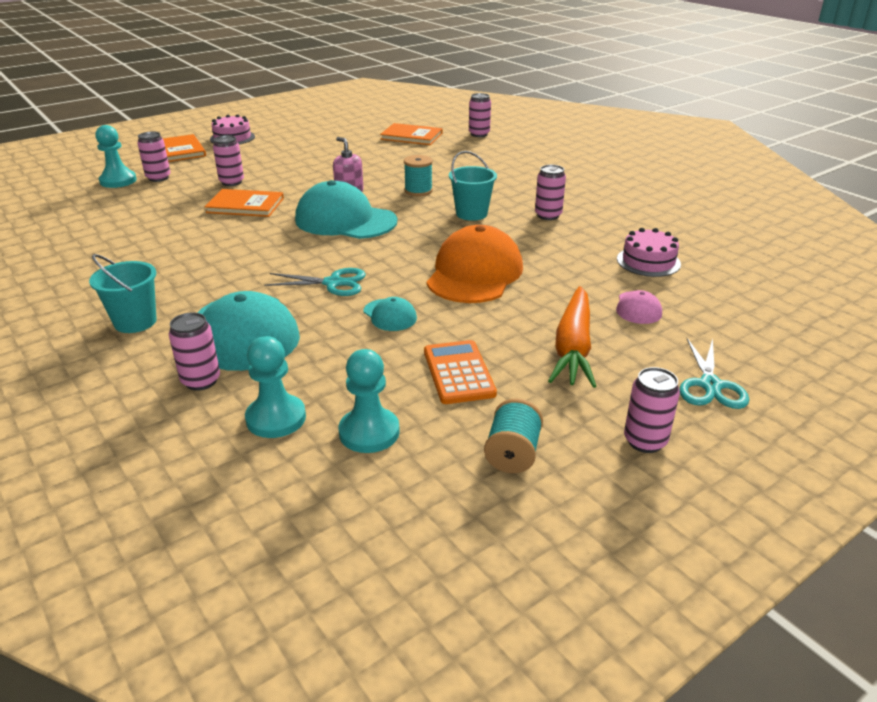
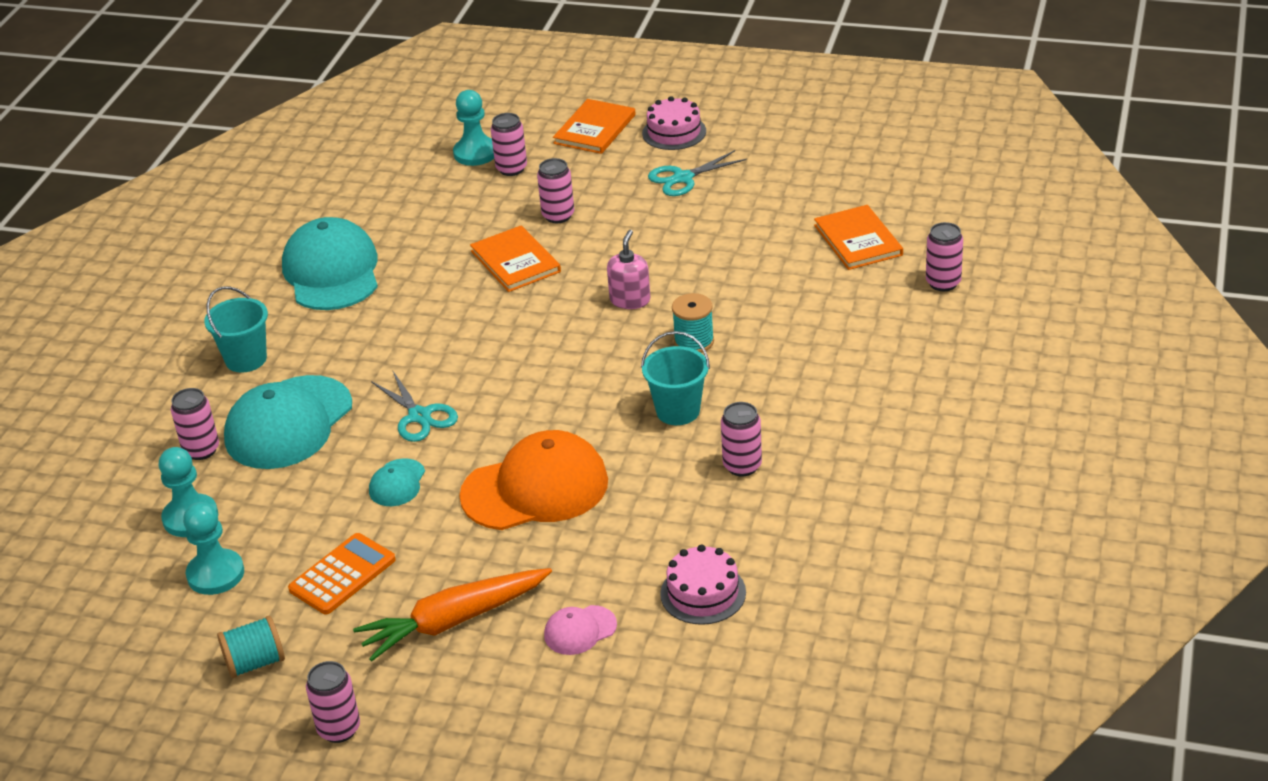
camera: 55 degrees right, 5 degrees up
turquoise cap [295,180,397,239] -> turquoise cap moved to [282,217,378,310]
turquoise scissors [679,338,749,409] -> turquoise scissors moved to [648,150,747,196]

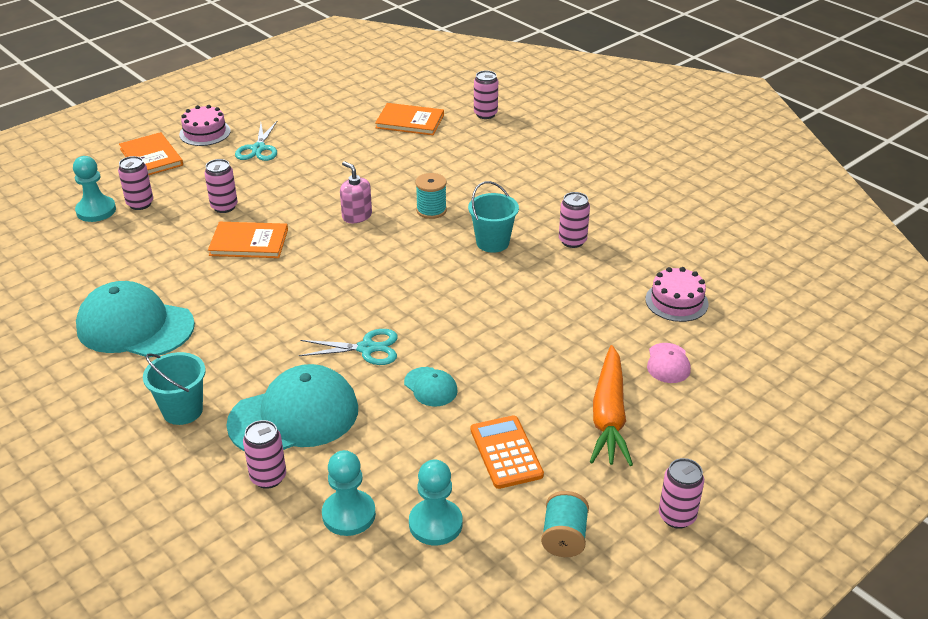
camera: 60 degrees left, 0 degrees up
turquoise cap [224,375,352,469] -> turquoise cap turned 90 degrees counterclockwise [226,364,358,451]
orange cap [459,430,608,530] -> none

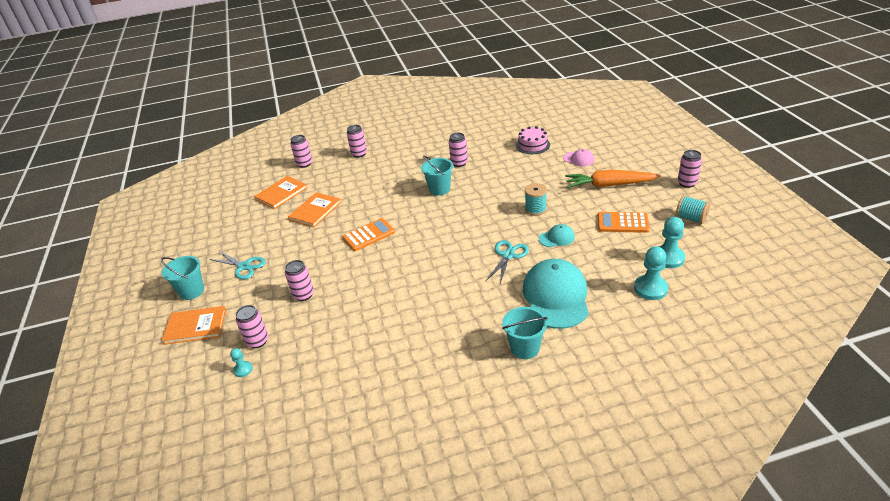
camera: 60 degrees left, 0 degrees up
turquoise pawn [73,156,116,222] -> turquoise pawn [230,348,253,377], size x0.54
turquoise cap [76,281,195,357] -> none
pink cake [179,105,231,146] -> turquoise bucket [161,256,204,300]
orange book [208,222,288,258] -> orange book moved to [288,192,341,227]
pink can [243,420,286,489] -> pink can moved to [347,125,367,158]
pink soap dispenser [340,161,372,223] -> orange calculator [342,218,395,251]
turquoise spool [415,173,447,219] -> turquoise spool moved to [525,183,547,216]
orange carrot [590,345,633,466] -> orange carrot turned 150 degrees clockwise [565,170,660,188]

